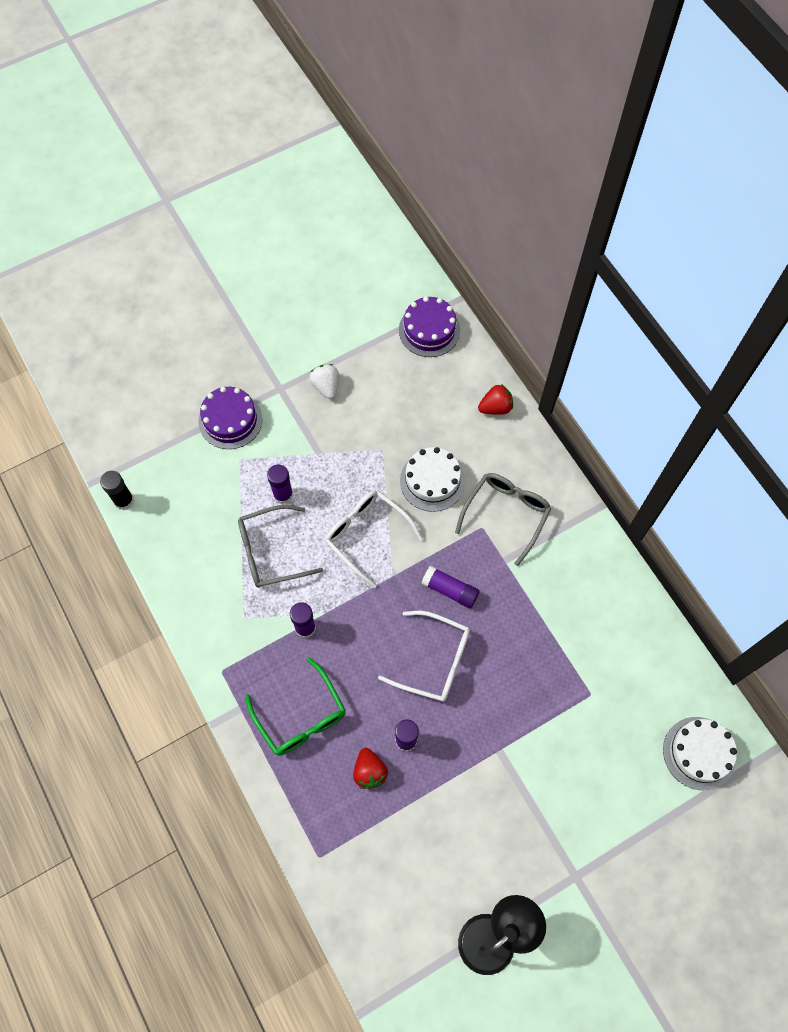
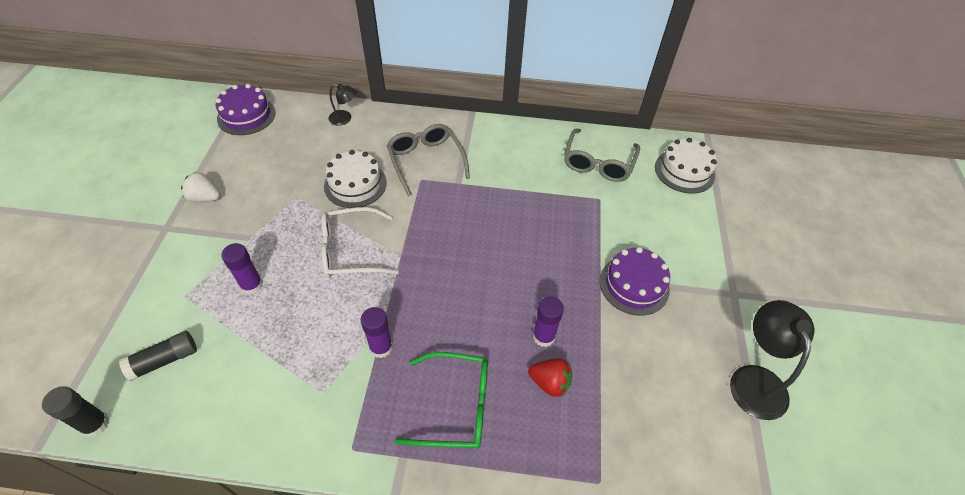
camera: 55 degrees left, 15 degrees down
purple cake [199,387,262,449] -> purple cake moved to [600,247,670,316]
grey glasses [238,505,323,588] -> grey glasses moved to [564,128,640,182]
white glasses [378,610,470,701] -> none
purple glue stick [421,566,480,609] -> none
red strawberry [478,384,513,415] -> black lamp [328,84,357,126]
none -> black glue stick [119,331,197,381]

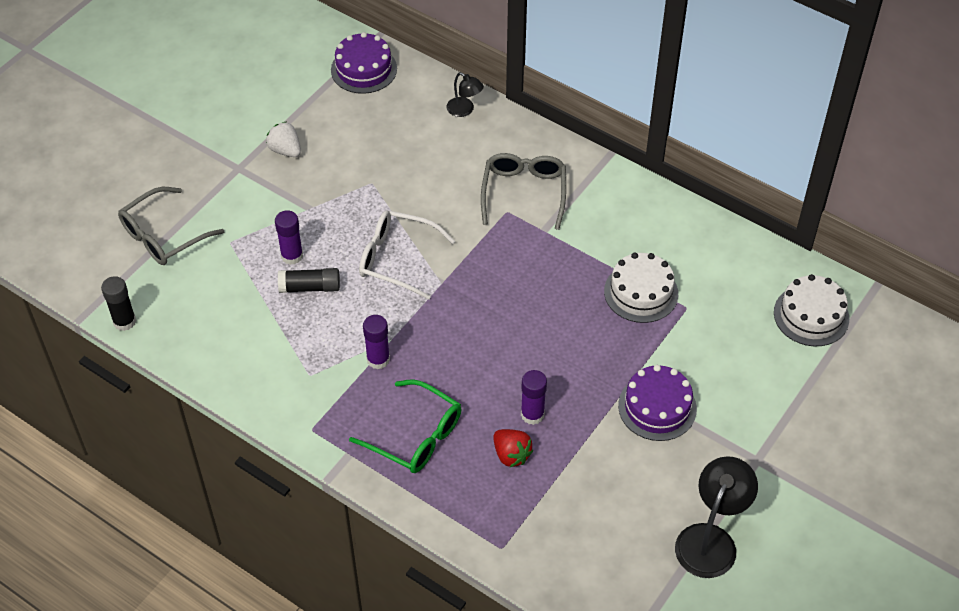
camera: 30 degrees right, 0 degrees up
black glue stick [119,331,197,381] -> black glue stick moved to [278,268,340,293]
white cake [324,150,387,208] -> white cake moved to [604,252,678,323]
grey glasses [564,128,640,182] -> grey glasses moved to [118,187,224,265]

